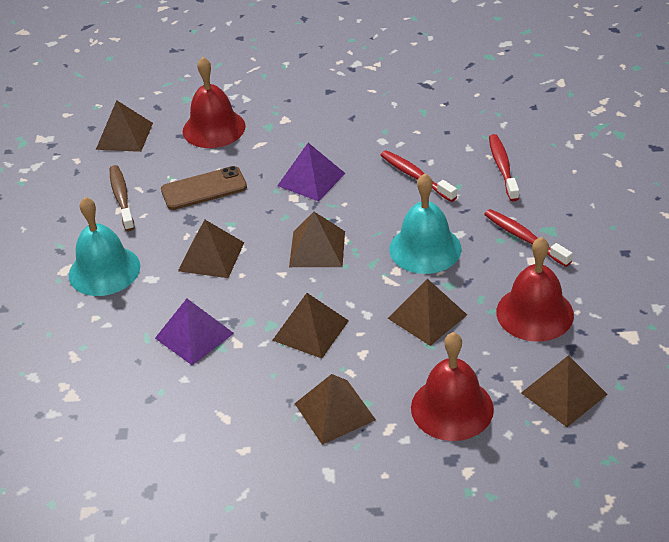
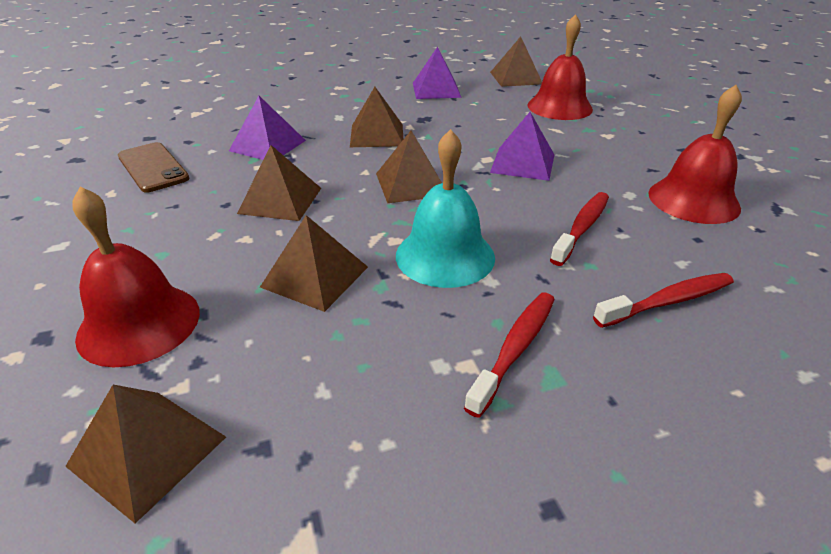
camera: 70 degrees right, 5 degrees down
turquoise bell [69,197,140,296] -> none
brown toothbrush [110,165,135,231] -> purple pyramid [413,47,462,99]
brown phone [161,166,247,210] -> brown phone moved to [118,142,190,193]
brown pyramid [295,374,376,445] -> none
red bell [496,237,574,342] -> red bell moved to [648,85,742,224]

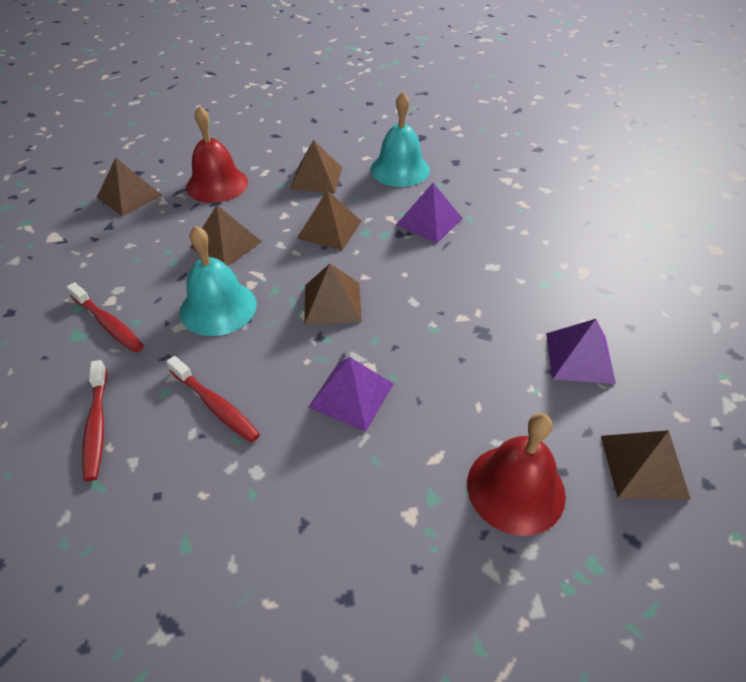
camera: 100 degrees right, 10 degrees up
brown phone [118,142,190,193] -> turquoise bell [370,92,430,187]
brown pyramid [350,87,403,147] -> brown pyramid moved to [290,140,342,193]
red bell [648,85,742,224] -> none

